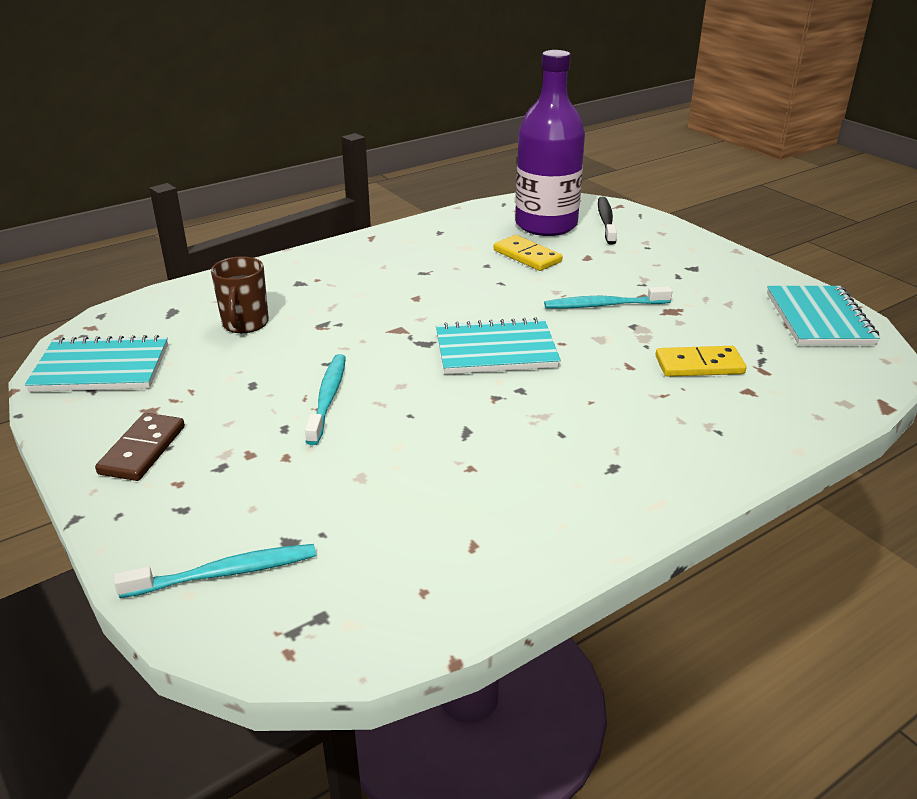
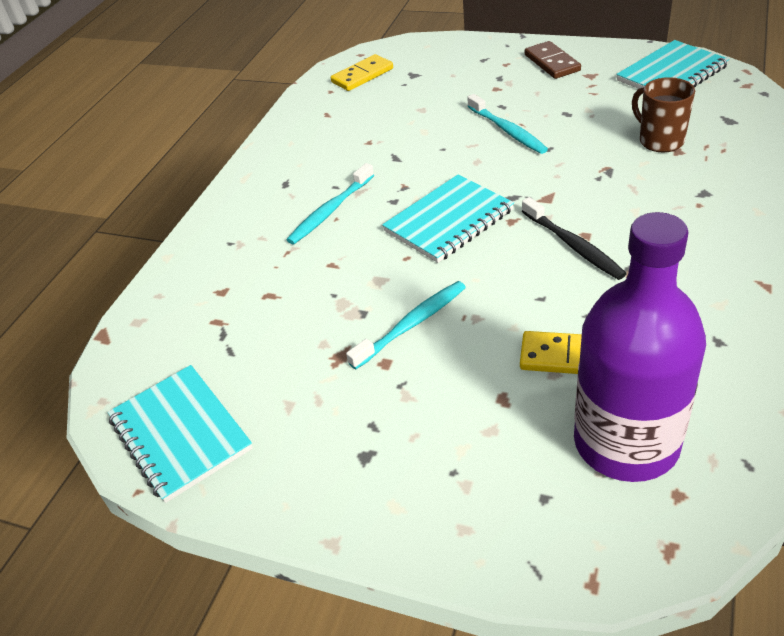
camera: 150 degrees right, 10 degrees up
turquoise toothbrush [114,544,316,598] -> turquoise toothbrush moved to [287,163,374,244]
black toothbrush [598,197,617,245] -> black toothbrush moved to [522,197,627,280]
yellow domino [656,346,747,377] -> yellow domino moved to [331,54,393,91]

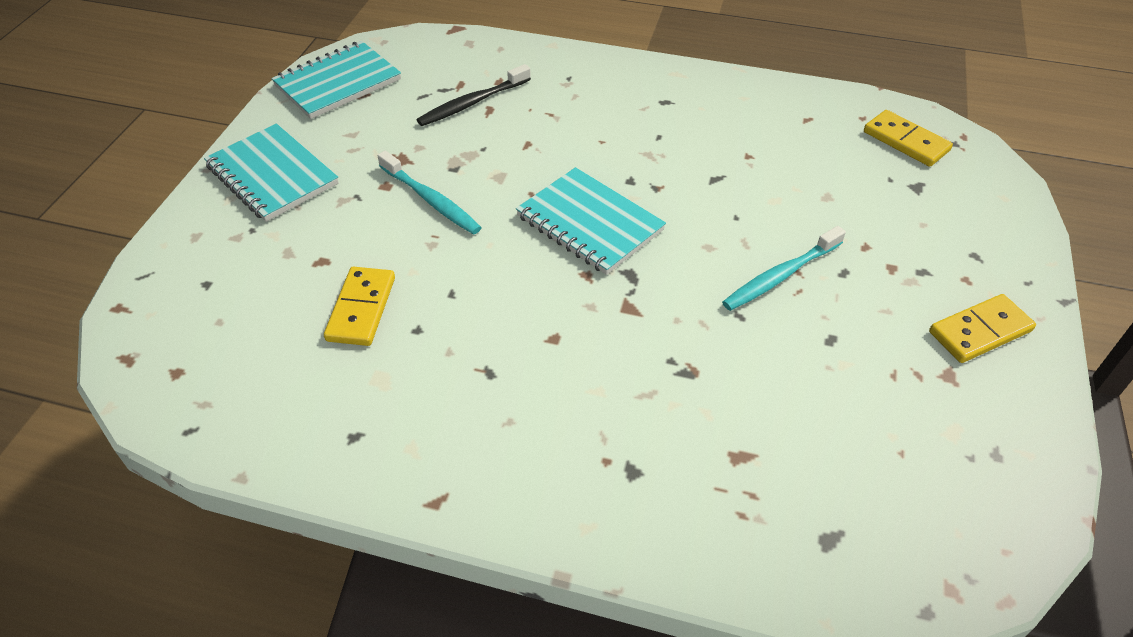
camera: 80 degrees right, 5 degrees up
turquoise toothbrush [287,163,374,244] -> none
black toothbrush [522,197,627,280] -> black toothbrush moved to [417,64,531,126]
brown domino [525,41,581,79] -> yellow domino [929,294,1036,363]
purple bottle [574,212,706,482] -> none
turquoise notebook [616,40,730,89] -> turquoise notebook moved to [204,123,339,222]
brown mug [632,77,695,153] -> none

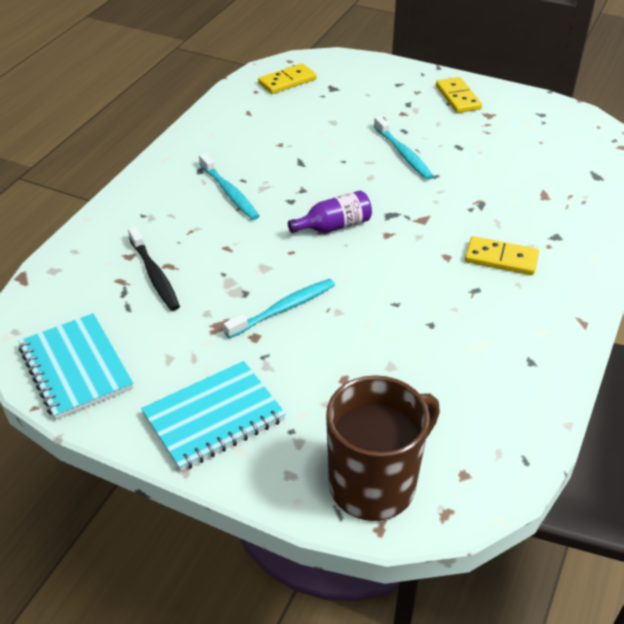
camera: 80 degrees left, 5 degrees down
yellow domino [324,267,395,346] -> yellow domino moved to [465,236,539,275]
turquoise notebook [516,167,666,275] -> purple bottle [288,190,372,233]
none -> turquoise toothbrush [199,153,259,220]
none -> brown mug [326,375,440,521]

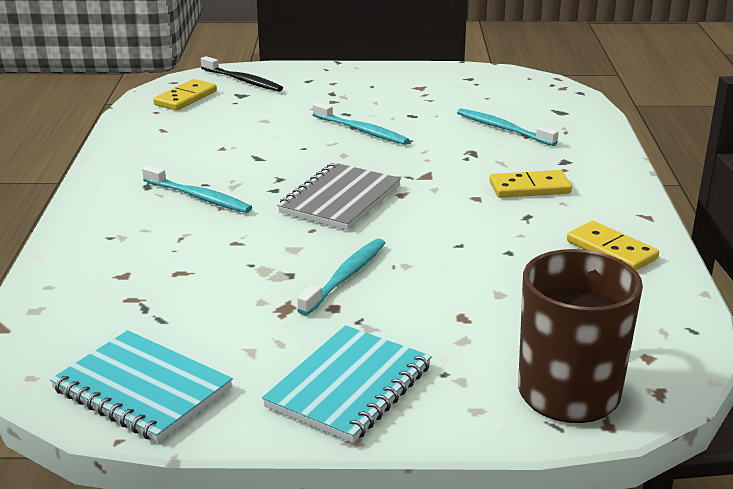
camera: 25 degrees left, 15 degrees down
black toothbrush [128,226,180,311] -> black toothbrush moved to [201,56,283,92]
purple bottle [288,190,372,233] -> grey notebook [277,163,401,230]
yellow domino [436,77,482,113] -> yellow domino moved to [567,221,659,271]
none -> turquoise toothbrush [457,108,559,146]

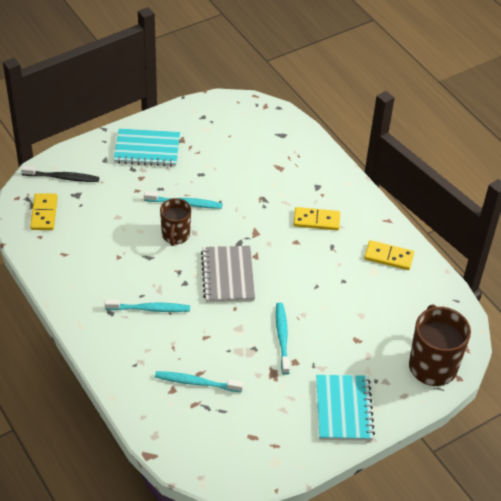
camera: 35 degrees left, 20 degrees up
turquoise notebook [50,330,233,443] -> turquoise notebook moved to [114,129,180,167]
turquoise toothbrush [457,108,559,146] -> turquoise toothbrush moved to [155,371,243,392]
yellow domino [489,170,572,198] -> yellow domino turned 45 degrees clockwise [294,207,340,230]
none -> brown mug [160,198,191,246]

